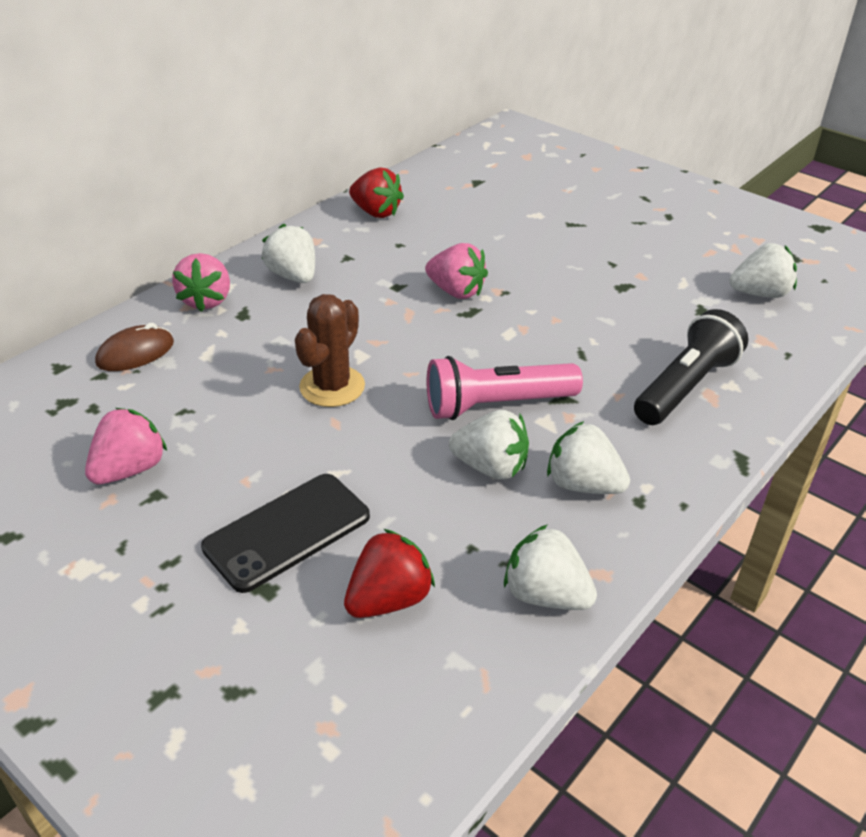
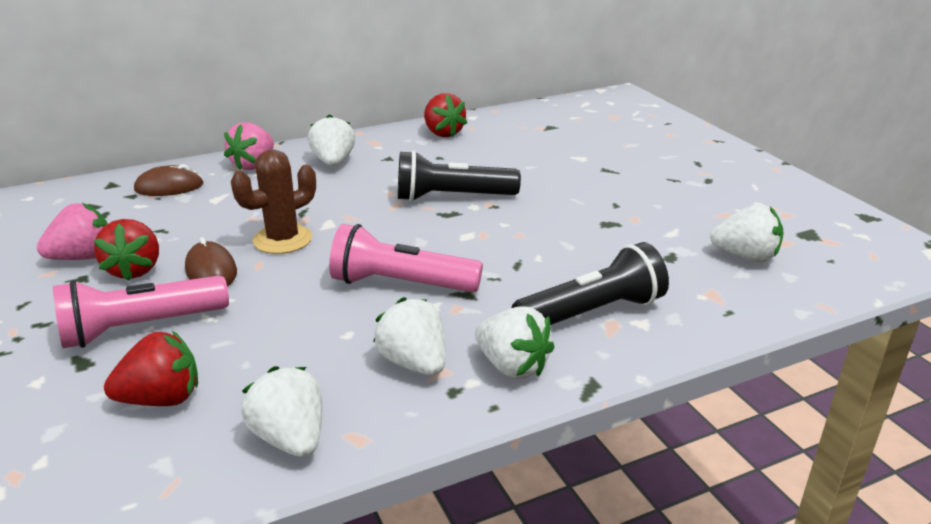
camera: 25 degrees right, 10 degrees down
black phone [201,474,370,593] -> pink flashlight [53,276,229,348]
pink strawberry [425,243,488,299] -> black flashlight [398,150,521,202]
white strawberry [449,410,529,480] -> white strawberry moved to [475,306,555,379]
none -> red strawberry [94,219,159,281]
none -> brown mouse [185,237,237,287]

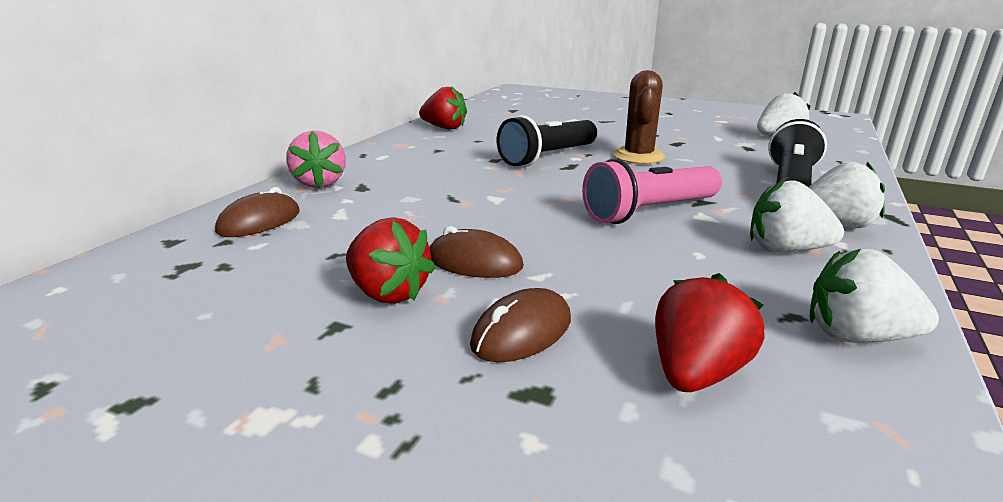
camera: 40 degrees left, 5 degrees down
pink strawberry [37,203,108,260] -> none
pink flashlight [53,276,229,348] -> brown mouse [470,288,571,362]
brown cactus [231,149,316,254] -> brown cactus moved to [613,70,665,164]
white strawberry [308,114,355,166] -> none

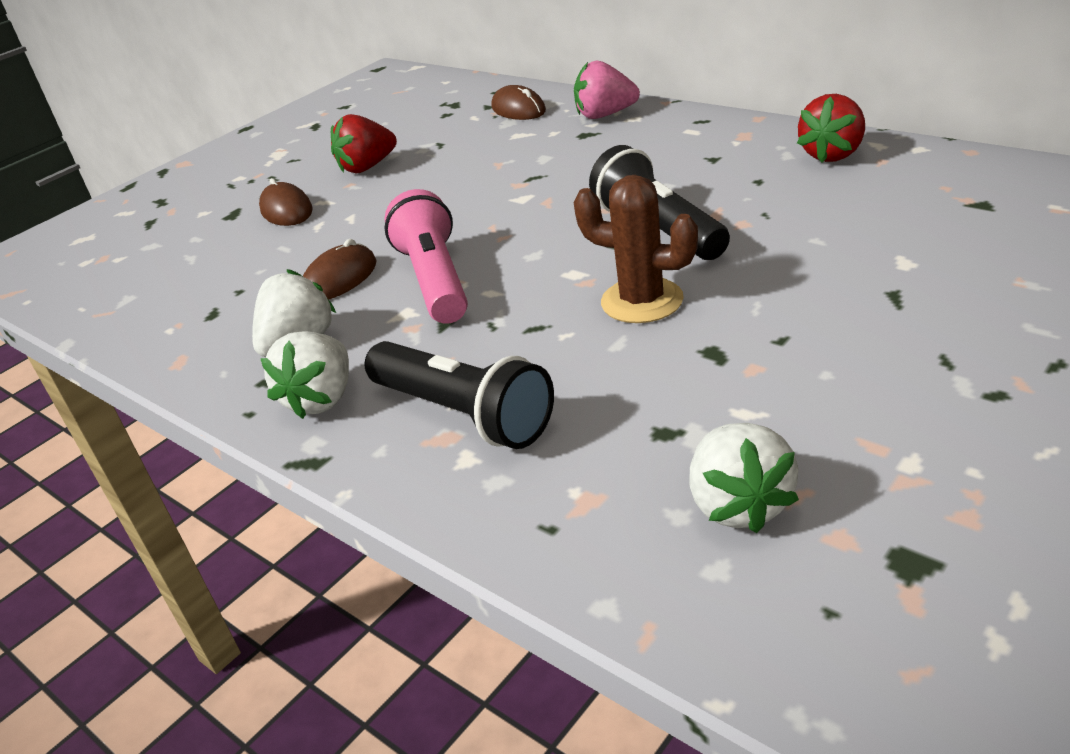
camera: 110 degrees right, 10 degrees up
brown mouse [430,226,524,278] -> brown mouse moved to [303,239,377,300]
red strawberry [655,273,765,392] -> none
white strawberry [810,249,939,343] -> none

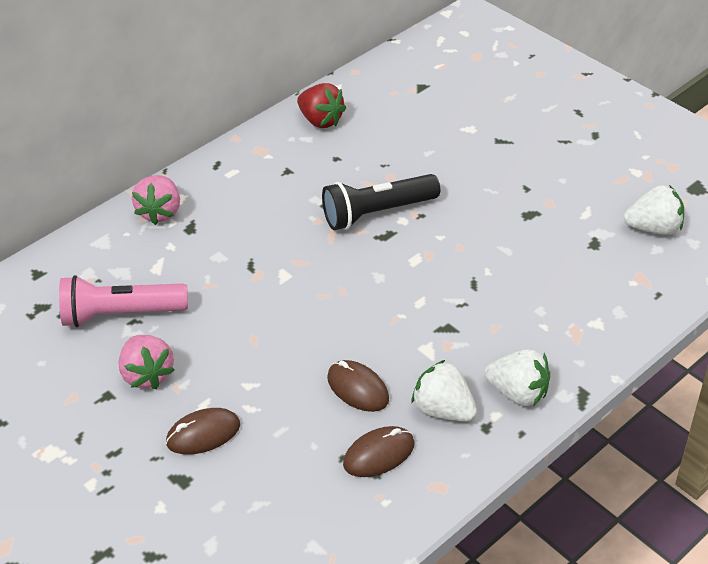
camera: 85 degrees left, 10 degrees up
red strawberry [331,114,397,173] -> pink strawberry [119,335,175,389]
black flashlight [365,341,554,449] -> none
pink flashlight [385,189,468,324] -> pink flashlight moved to [59,275,188,327]
brown mouse [492,85,546,120] -> brown mouse moved to [343,426,415,477]
brown cactus [574,175,698,323] -> none

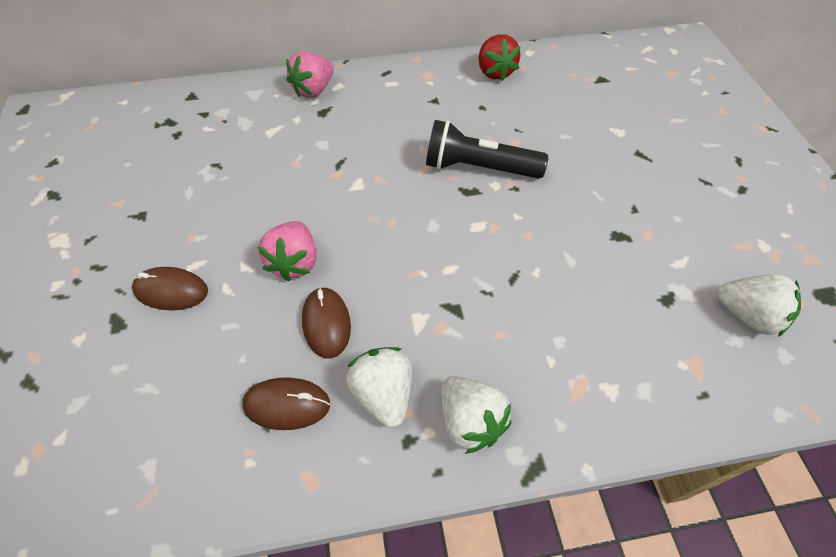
camera: 30 degrees right, 10 degrees up
pink flashlight [59,275,188,327] -> none
pink strawberry [119,335,175,389] -> pink strawberry moved to [258,221,317,281]

